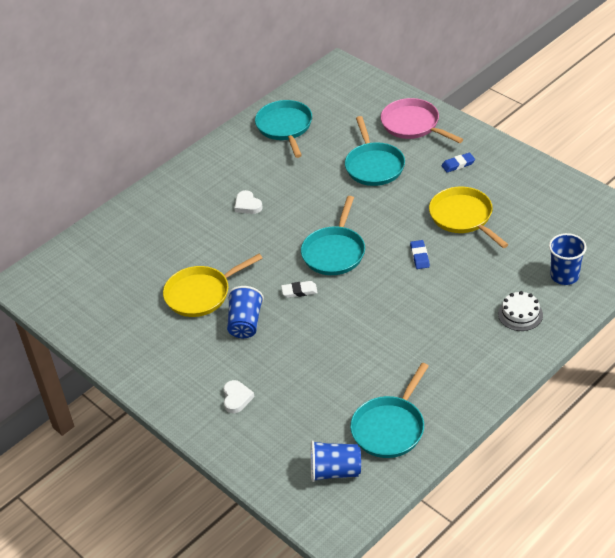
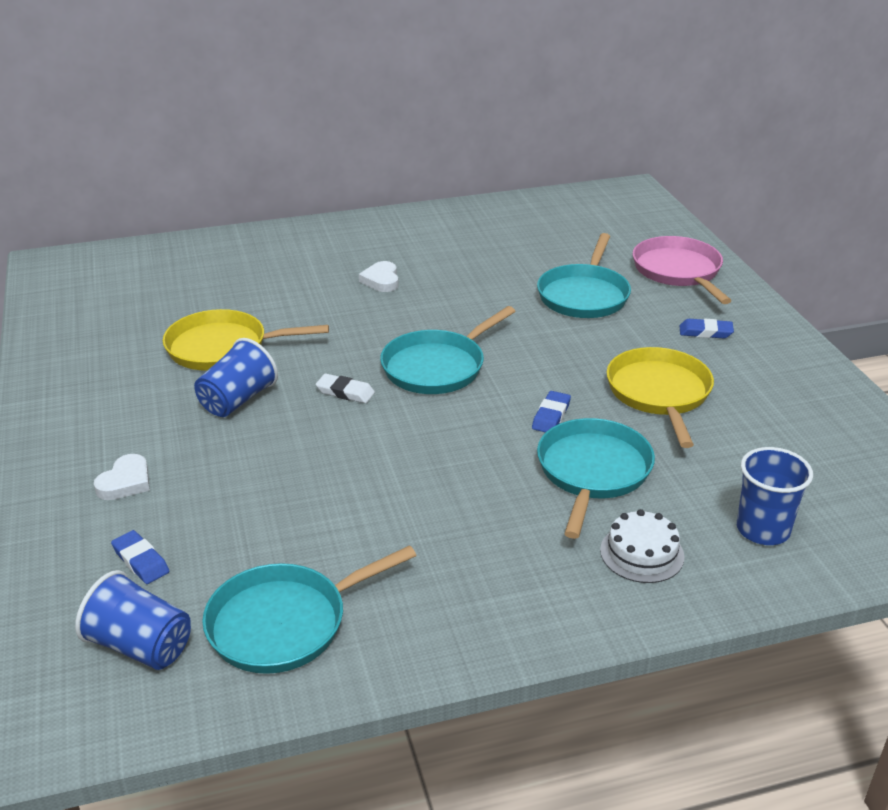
camera: 25 degrees right, 10 degrees down
turquoise pan [255,100,312,158] -> turquoise pan moved to [537,418,655,539]
none -> blue eraser [111,530,169,584]

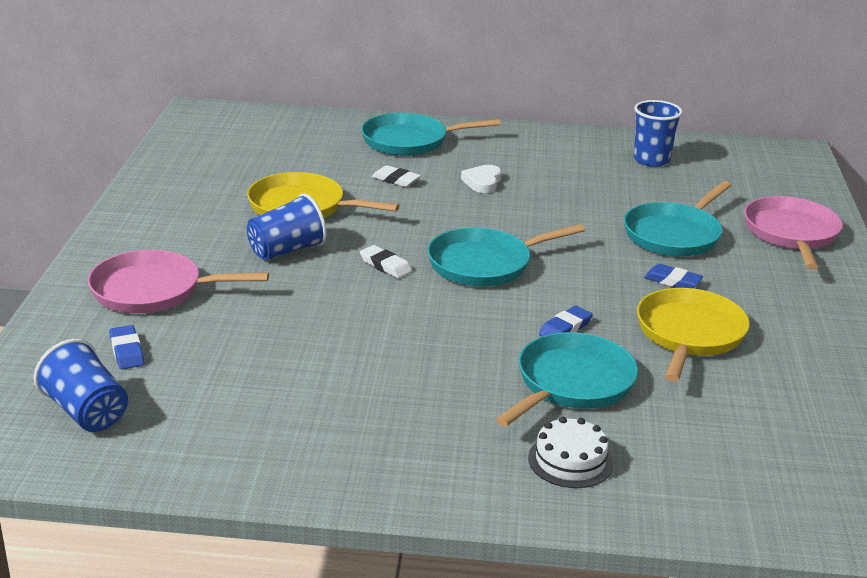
camera: 20 degrees right, 5 degrees down
white heart [94,454,150,500] -> pink pan [88,250,269,313]
turquoise pan [202,545,417,674] -> turquoise pan moved to [361,113,501,156]
blue eraser [680,319,734,338] -> blue eraser moved to [644,264,703,288]
blue cup [737,447,813,545] -> blue cup moved to [634,100,683,167]
none -> white eraser [371,165,421,187]

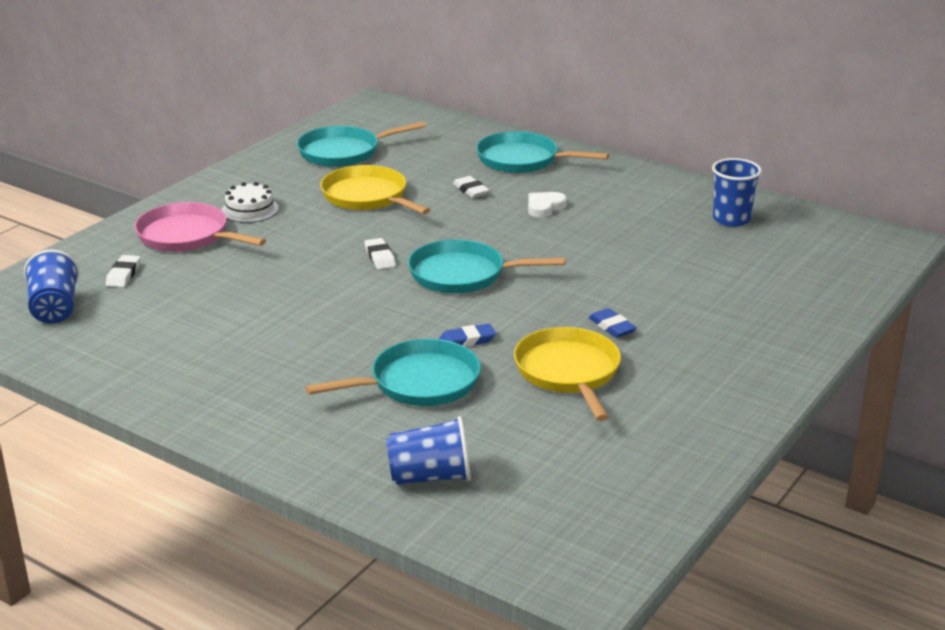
camera: 30 degrees right, 0 degrees up
blue eraser [109,325,145,369] -> white eraser [106,255,140,287]
blue cup [247,193,327,260] -> blue cup moved to [386,416,471,485]
white cake [528,417,613,488] -> white cake moved to [221,182,279,223]
turquoise pan [624,181,732,257] -> turquoise pan moved to [297,121,426,167]
yellow pan [637,288,750,382] -> yellow pan turned 60 degrees counterclockwise [514,327,621,421]
pink pan [744,196,843,270] -> none

